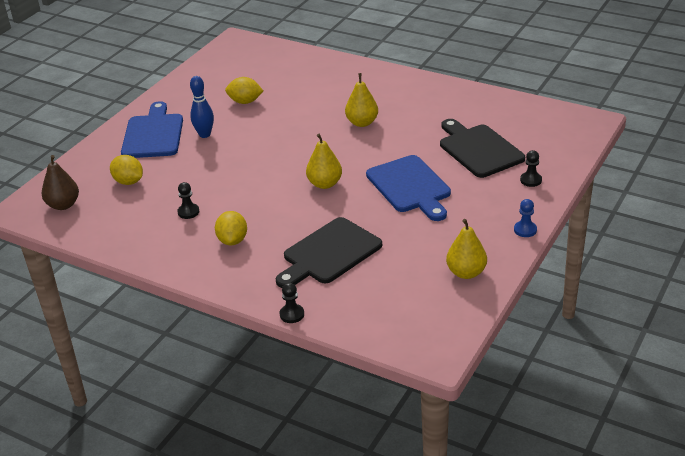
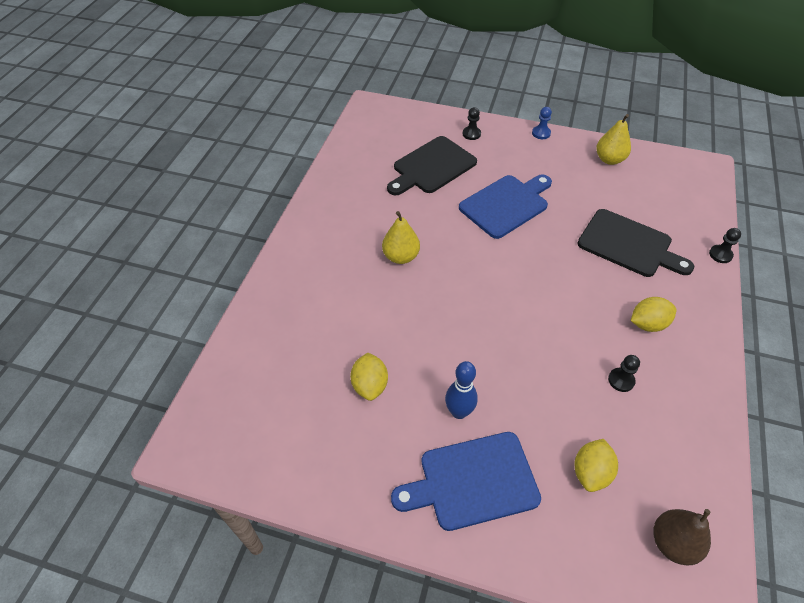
camera: 105 degrees left, 15 degrees up
yellow pear [306,134,342,189] -> none

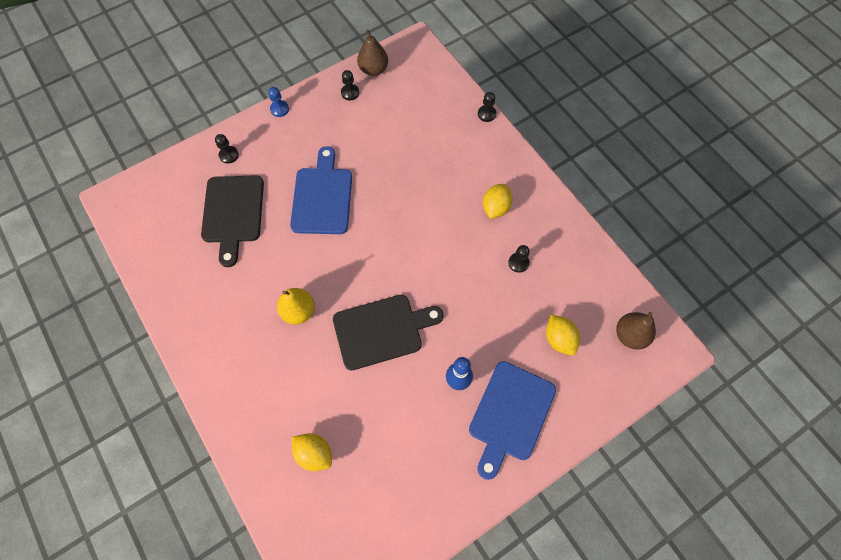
camera: 50 degrees left, 15 degrees up
yellow lemon [350,353,388,401] -> yellow lemon moved to [292,433,332,471]
black cutting board [578,209,694,277] -> black cutting board moved to [333,295,444,370]
yellow pear [596,114,631,165] -> black pawn [341,70,359,100]
none -> brown pear [357,29,388,76]

